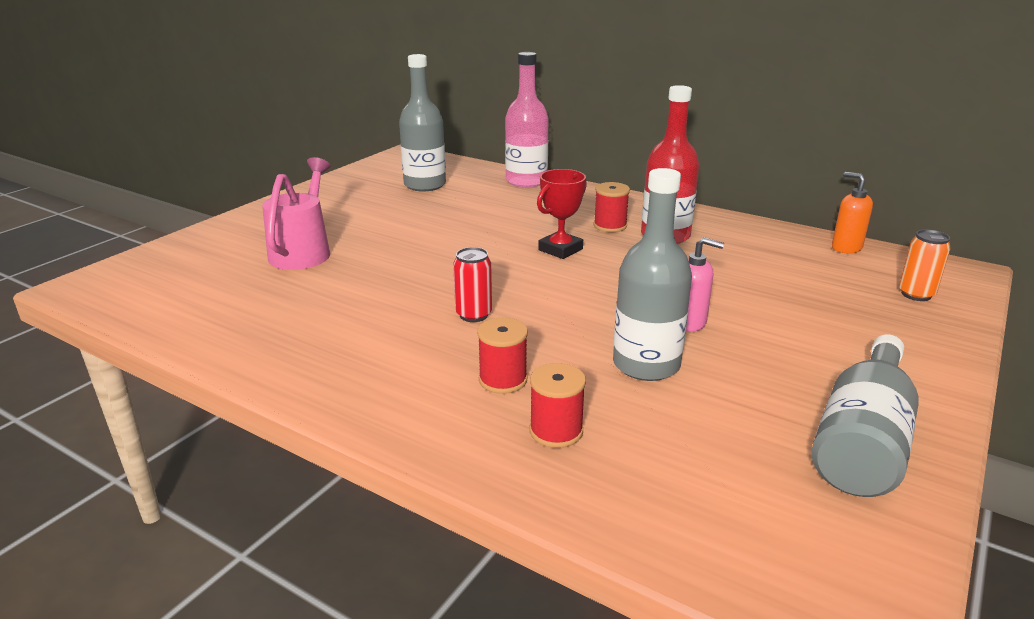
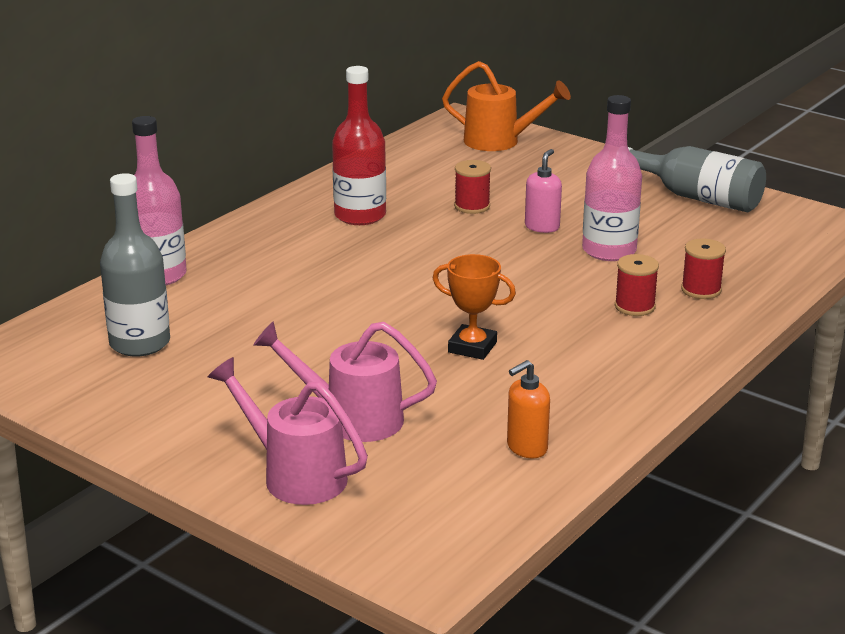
camera: 85 degrees left, 0 degrees up
red can [453,247,492,322] -> none
red trophy [537,169,587,259] -> none
red spool [594,182,630,232] -> red spool moved to [454,160,491,214]
grey bottle [613,168,692,381] -> pink bottle [582,95,642,261]
orange soap dispenser [832,172,873,253] -> orange soap dispenser moved to [507,360,550,458]
orange can [899,229,951,301] -> orange watering can [442,61,571,151]
none -> pink watering can [208,357,368,505]
none -> orange trophy [433,254,516,360]

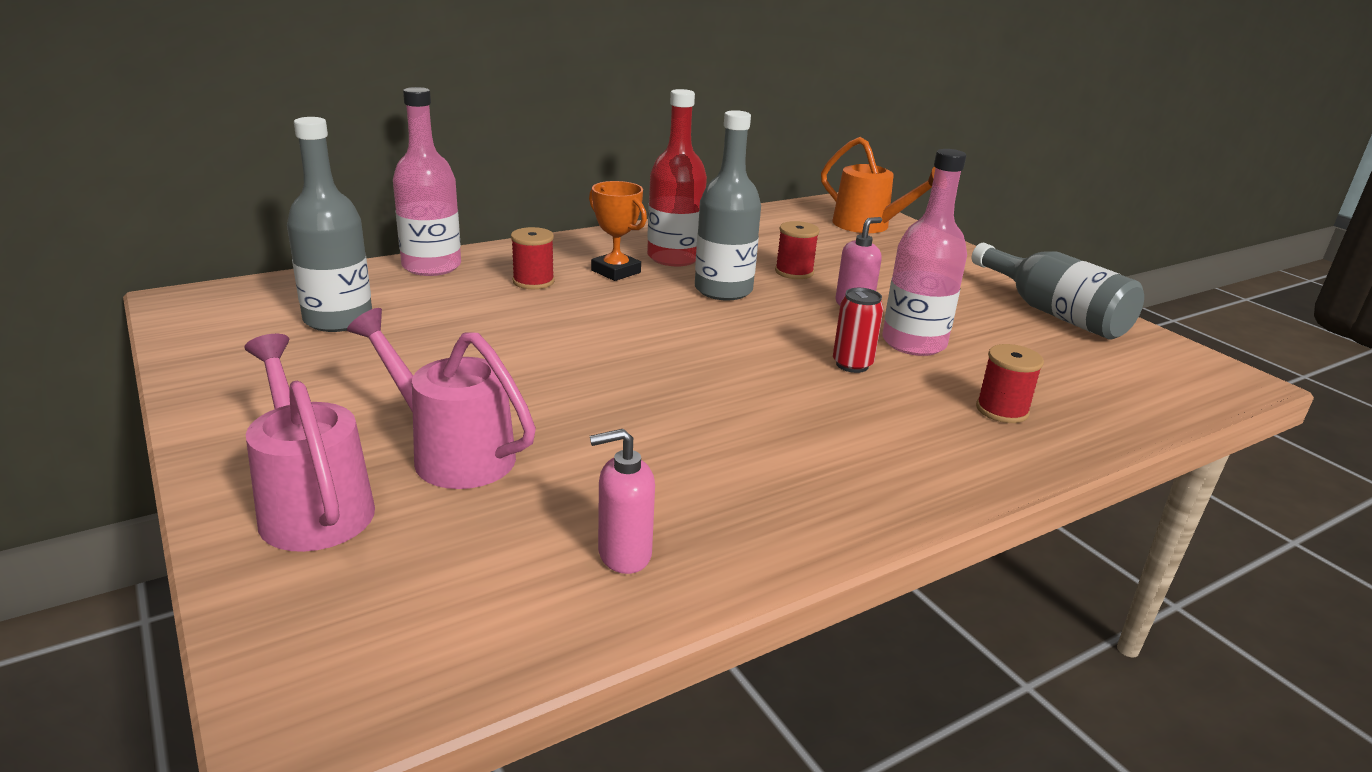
camera: 20 degrees right, 0 degrees up
orange trophy [433,254,516,360] -> orange trophy moved to [589,181,647,281]
orange soap dispenser [507,360,550,458] -> pink soap dispenser [590,429,655,574]
red spool [615,254,659,316] -> red spool moved to [511,227,555,289]
none -> grey bottle [695,110,761,301]
none -> red can [833,288,883,373]

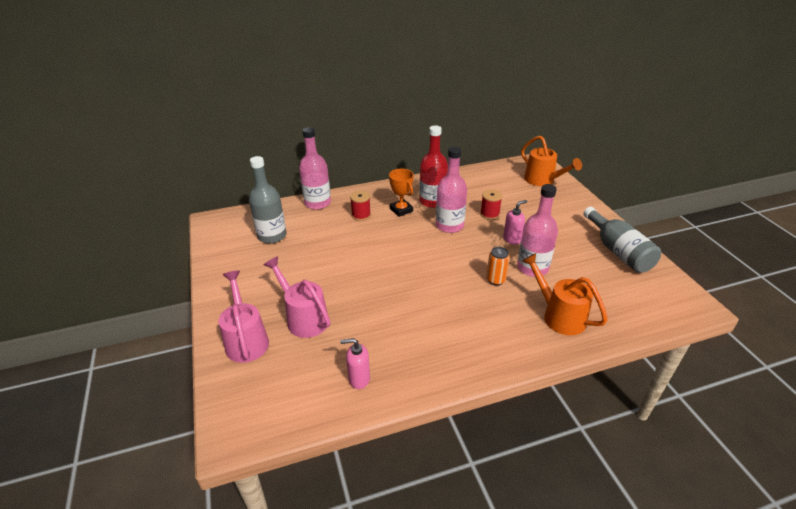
camera: 15 degrees right, 10 degrees up
grey bottle [695,110,761,301] -> pink bottle [436,147,467,233]
red can [833,288,883,373] -> orange can [486,247,510,286]
red spool [976,344,1044,423] -> orange watering can [522,253,608,335]

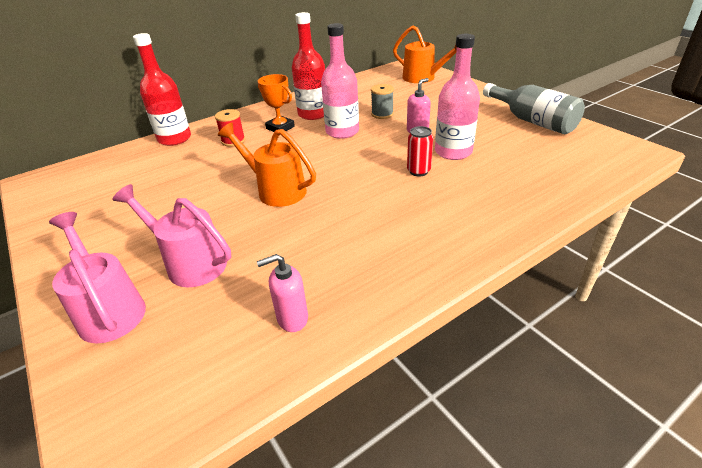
camera: 15 degrees left, 0 degrees up
grey bottle [249,156,287,244] -> none
pink bottle [299,127,331,210] -> red bottle [133,33,191,146]
red spool [480,190,502,220] -> grey spool [371,84,394,119]
orange can [486,247,510,286] -> red can [407,126,433,177]
orange watering can [522,253,608,335] -> orange watering can moved to [218,122,316,207]

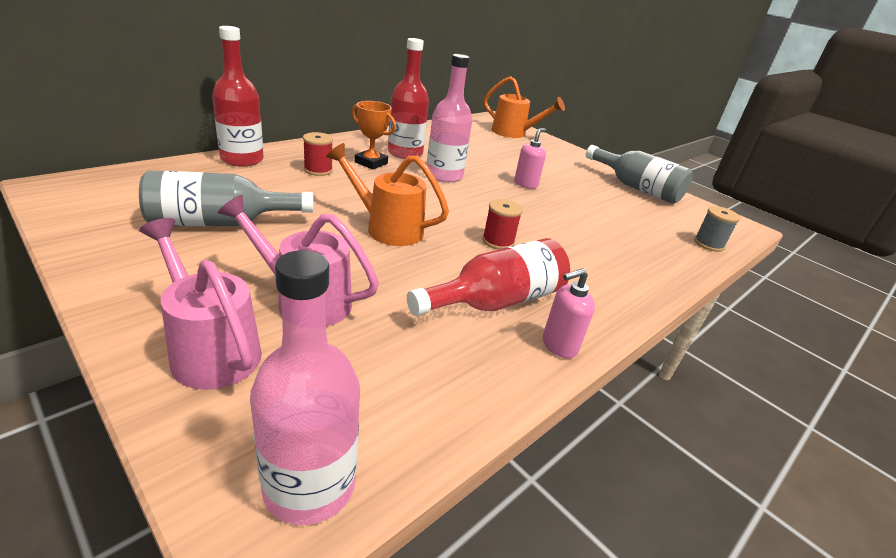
camera: 15 degrees left, 5 degrees down
pink soap dispenser [257,254,308,332] -> pink soap dispenser moved to [543,268,595,359]
grey spool [371,84,394,119] -> grey spool moved to [694,206,740,252]
red can [407,126,433,177] -> none
pink bottle [435,34,480,160] -> pink bottle moved to [250,250,360,525]
none -> grey bottle [139,170,313,226]
none -> red bottle [407,238,570,316]
none -> red spool [482,199,523,250]

